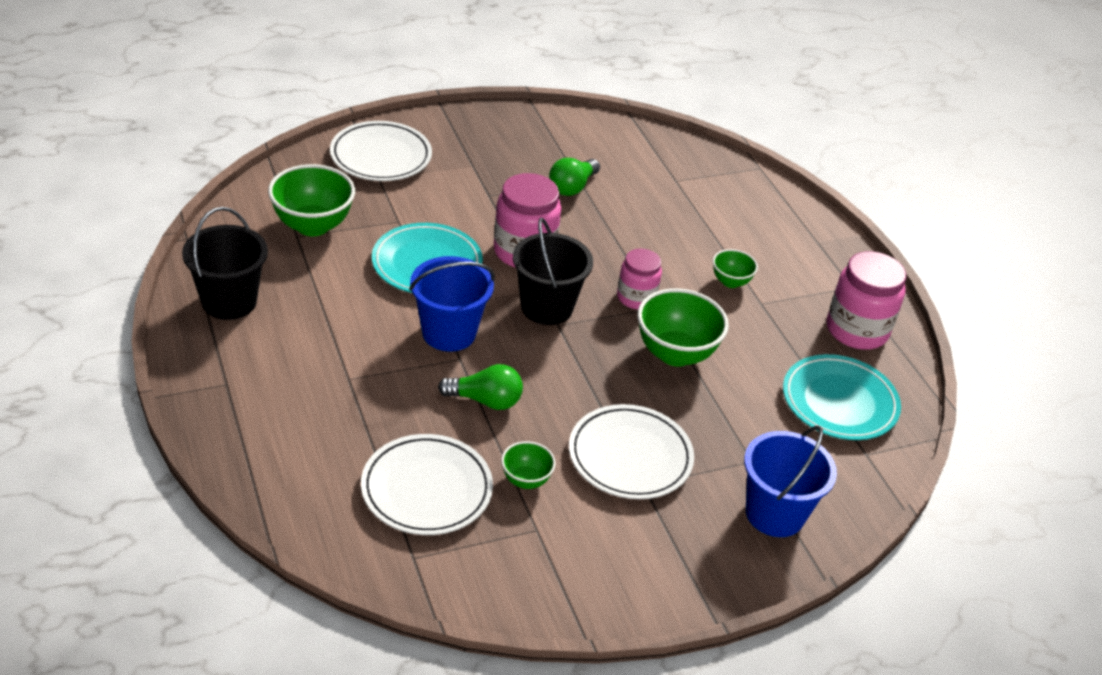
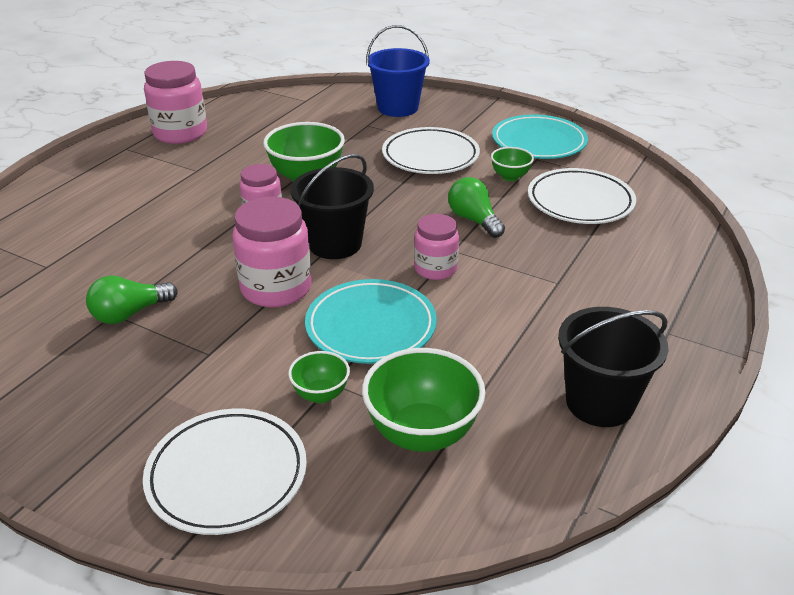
camera: 125 degrees left, 5 degrees down
blue bucket [409,256,495,352] -> pink jar [414,214,459,280]
green light bulb [549,158,600,196] -> green light bulb turned 150 degrees clockwise [86,275,178,324]
green bowl [713,249,758,288] -> green bowl moved to [288,351,350,403]
turquoise plate [783,354,901,440] -> turquoise plate moved to [492,114,588,159]

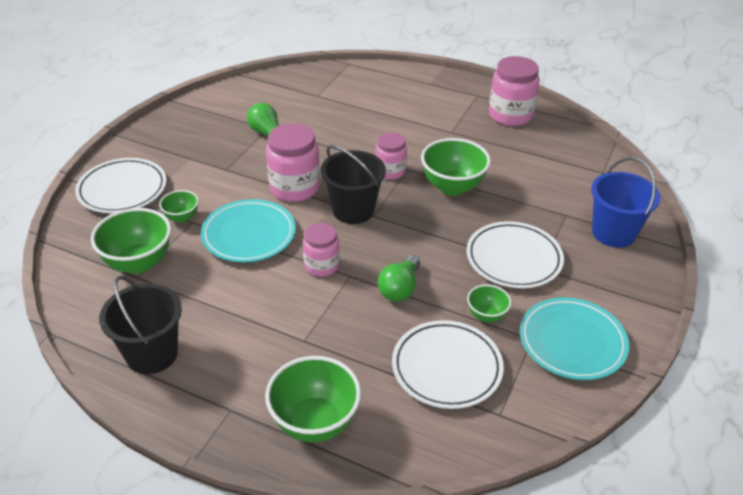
camera: 85 degrees right, 5 degrees up
green light bulb [448,177,505,238] -> green light bulb turned 150 degrees clockwise [378,255,420,302]
none -> green bowl [265,356,361,442]

